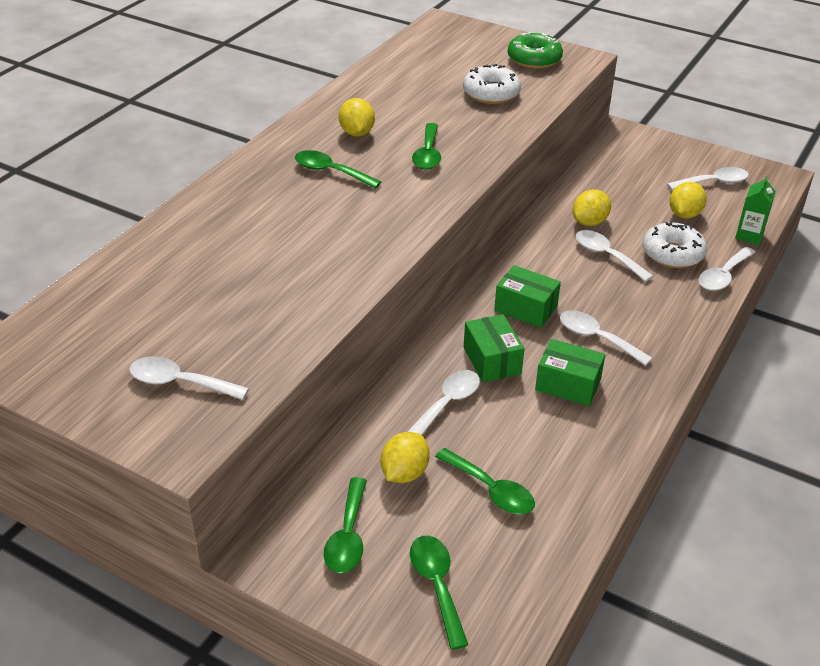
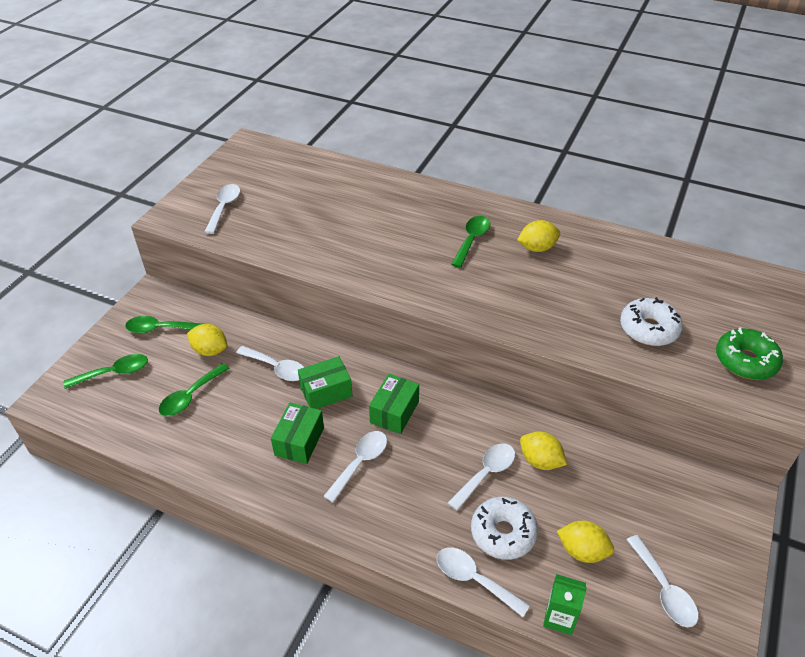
camera: 85 degrees right, 5 degrees up
green spoon [412,123,441,170] -> none

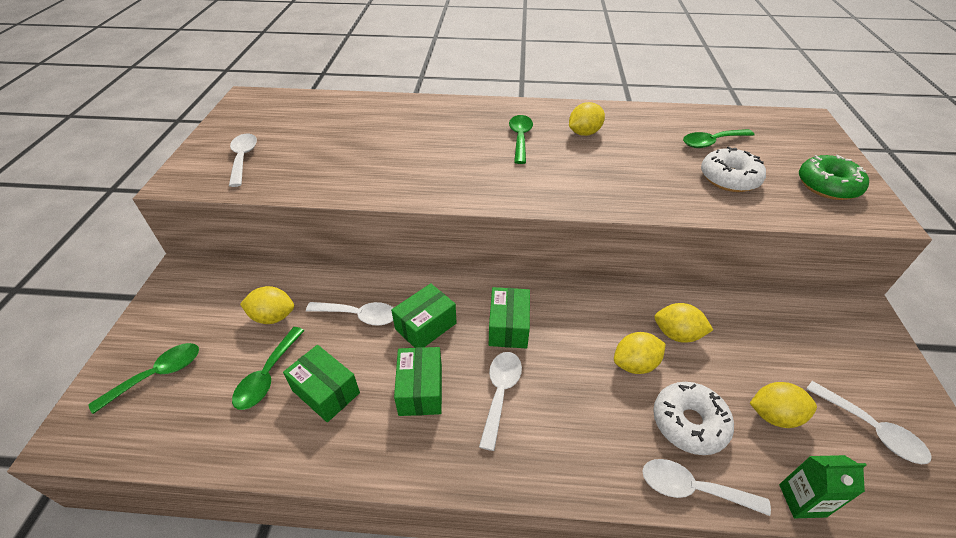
camera: 20 degrees left, 0 degrees up
green spoon [125,316,202,333] -> green spoon moved to [683,129,754,148]
white spoon [448,443,515,511] -> yellow lemon [614,332,666,374]
none -> green box [283,345,360,422]

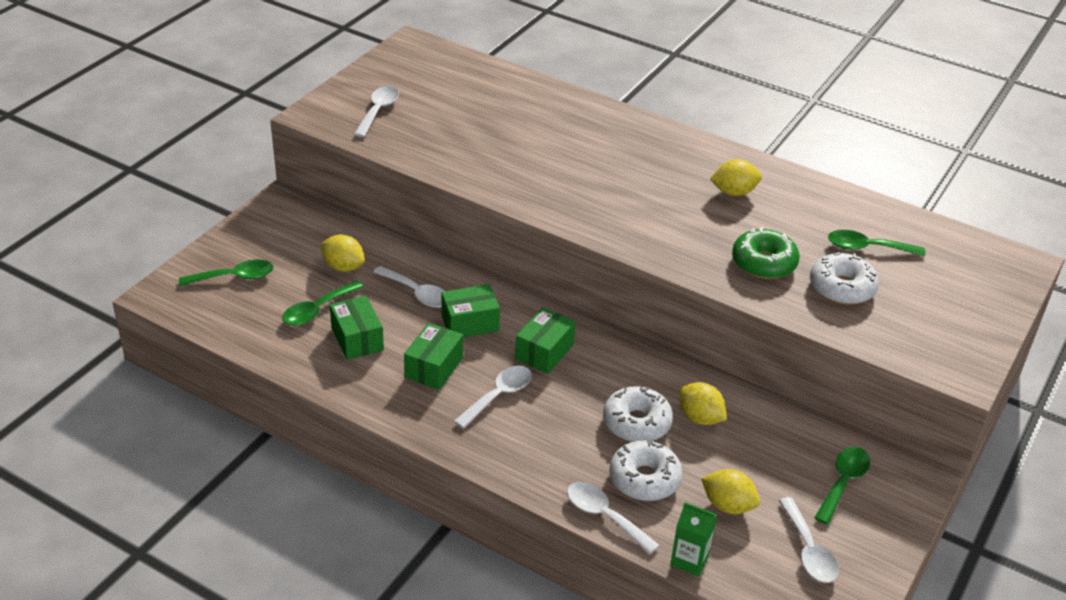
camera: 25 degrees right, 5 degrees down
green spoon [509,115,533,164] -> green spoon moved to [814,447,870,525]
yellow lemon [614,332,666,374] -> white donut [603,386,673,442]
green donut [799,155,869,200] -> green donut moved to [732,227,800,279]

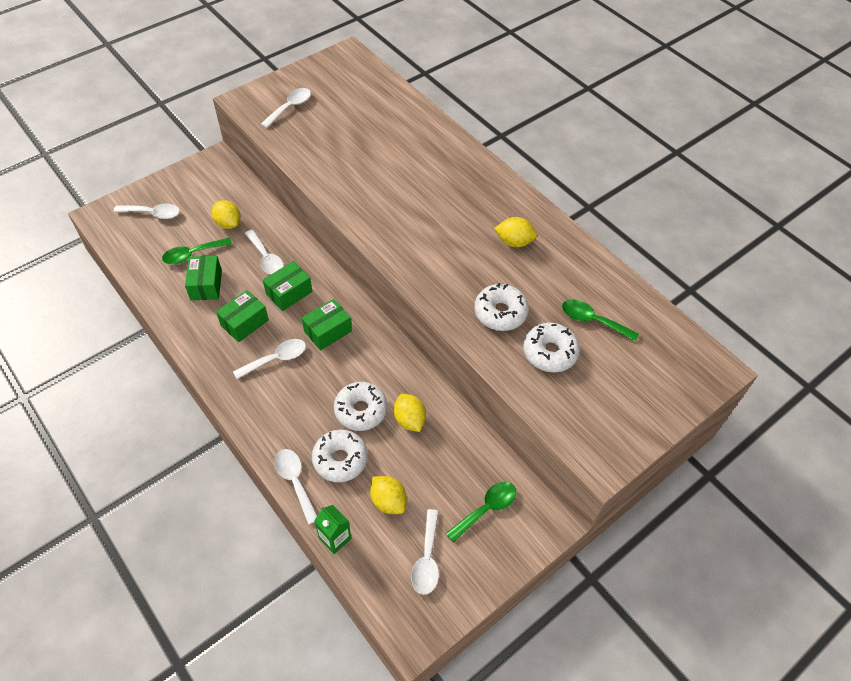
camera: 20 degrees right, 15 degrees up
green spoon [179,259,274,286] -> white spoon [114,203,180,219]
green box [441,284,500,338] -> green box turned 45 degrees counterclockwise [263,261,313,311]
green donut [732,227,800,279] -> white donut [474,283,529,331]

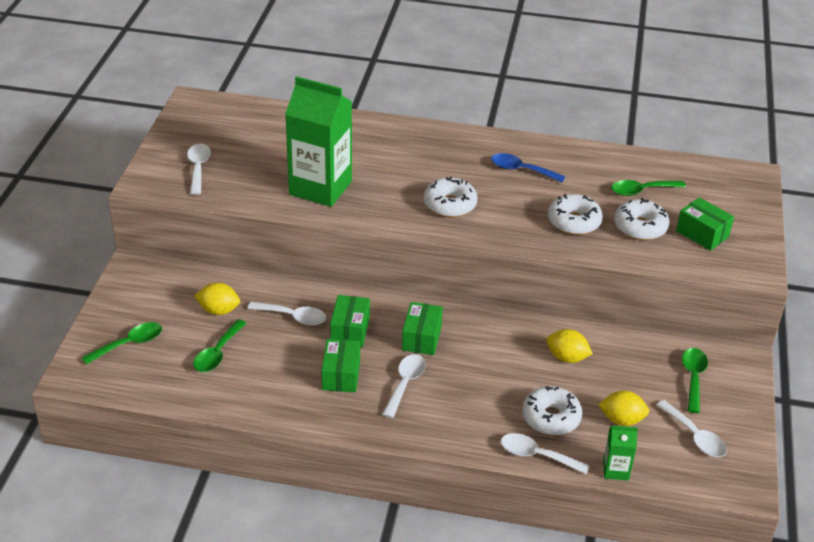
camera: 40 degrees left, 15 degrees down
white spoon [114,203,180,219] -> green spoon [81,322,162,365]
green box [185,256,222,300] -> green box moved to [676,197,734,251]
white donut [334,382,387,431] -> white donut moved to [424,176,478,217]
yellow lemon [494,217,537,247] -> blue spoon [491,153,565,182]
none -> green carton [285,76,352,207]

